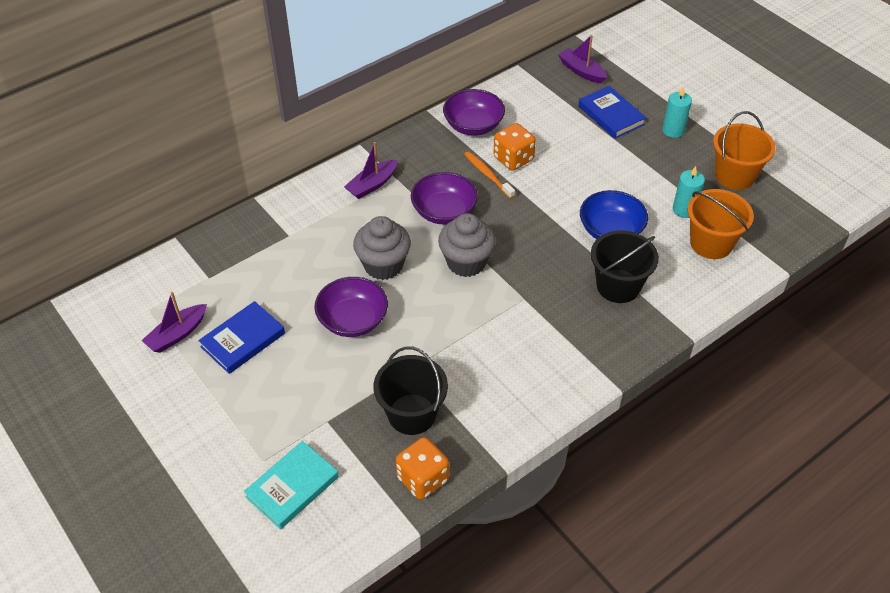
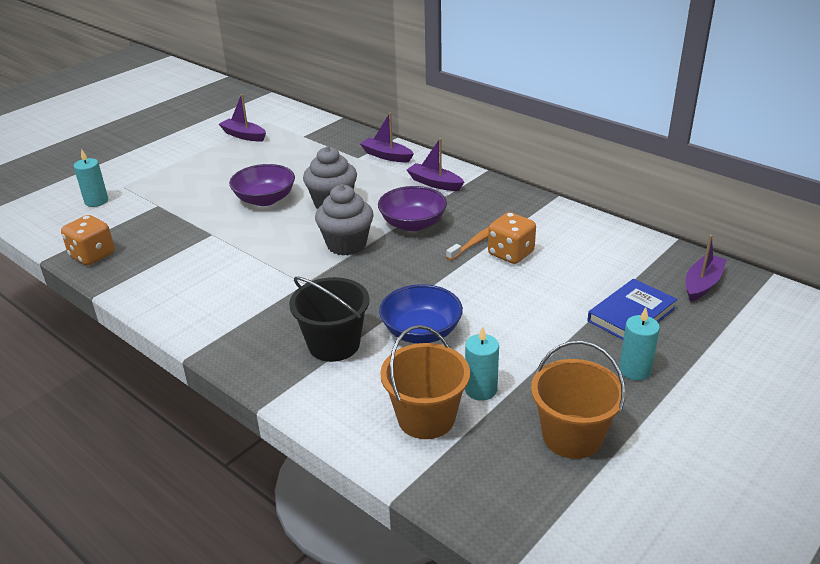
camera: 80 degrees right, 15 degrees down
blue book [198,301,285,374] -> none
turquoise book [244,441,339,530] -> turquoise candle [74,149,108,207]
black bucket [373,346,448,435] -> none
purple bowl [443,89,505,135] -> none
none -> purple boat [360,112,414,162]

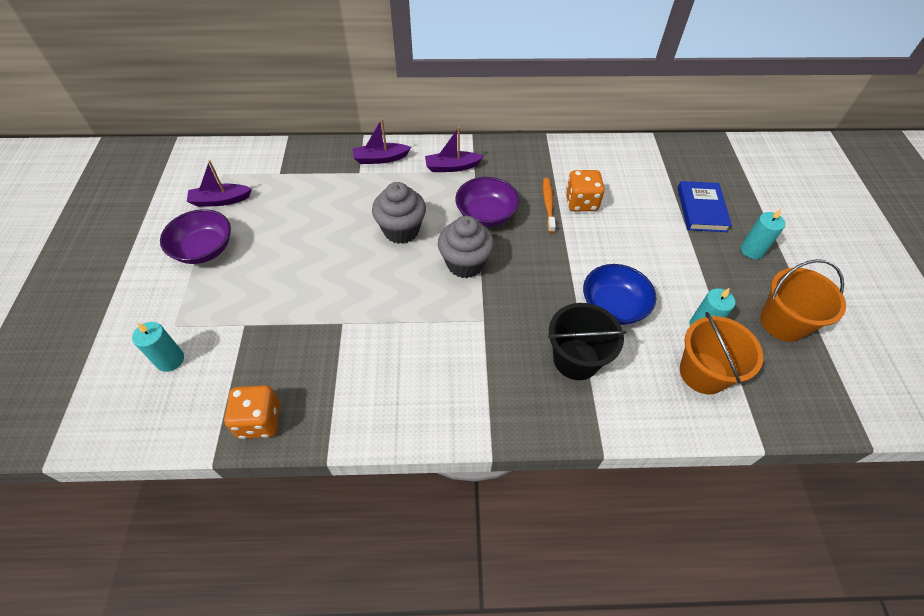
camera: 45 degrees left, 20 degrees up
purple bowl [229,164,295,206] -> purple bowl moved to [160,209,231,264]
purple boat [686,235,727,302] -> none

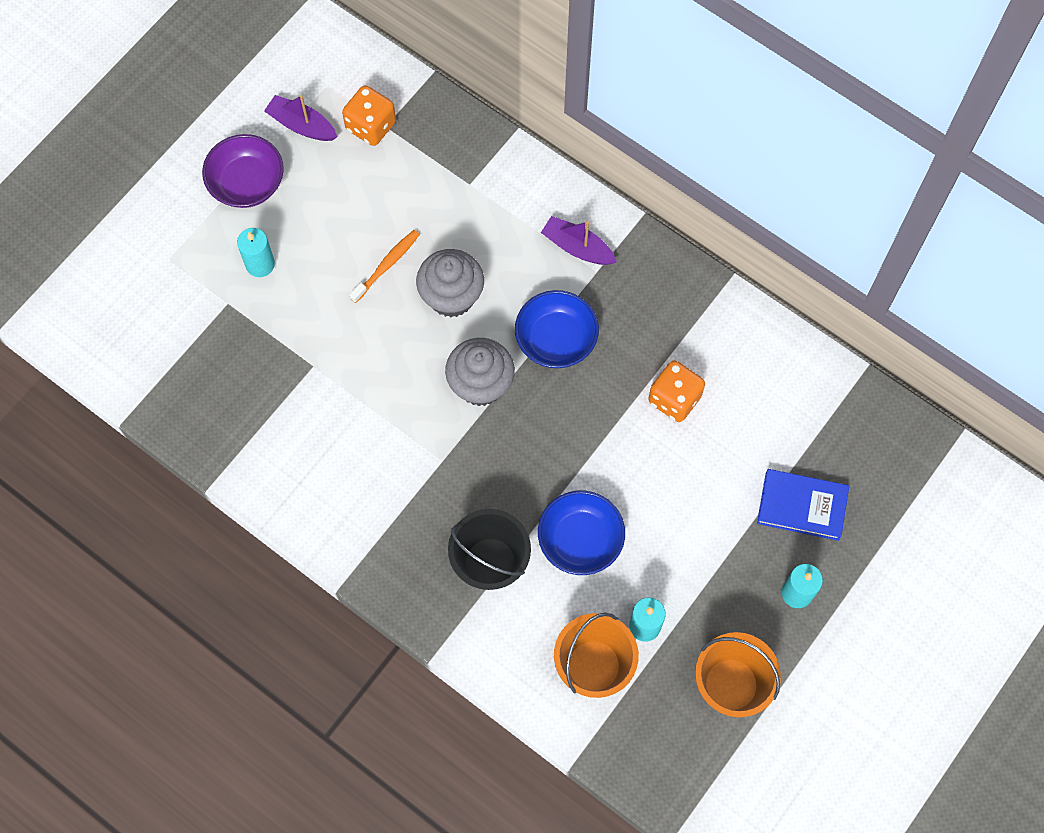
camera: 40 degrees right, 15 degrees up
turquoise candle [132,322,184,372] -> turquoise candle moved to [237,228,275,277]
orange dice [224,385,280,439] -> orange dice moved to [342,85,396,146]
purple boat [353,118,411,164] -> none
purple bowl [455,177,519,227] -> blue bowl [515,290,599,368]
orange toothbrush [543,178,556,233] -> orange toothbrush moved to [349,230,420,303]
blue book [678,181,732,232] -> blue book turned 60 degrees clockwise [757,469,849,541]

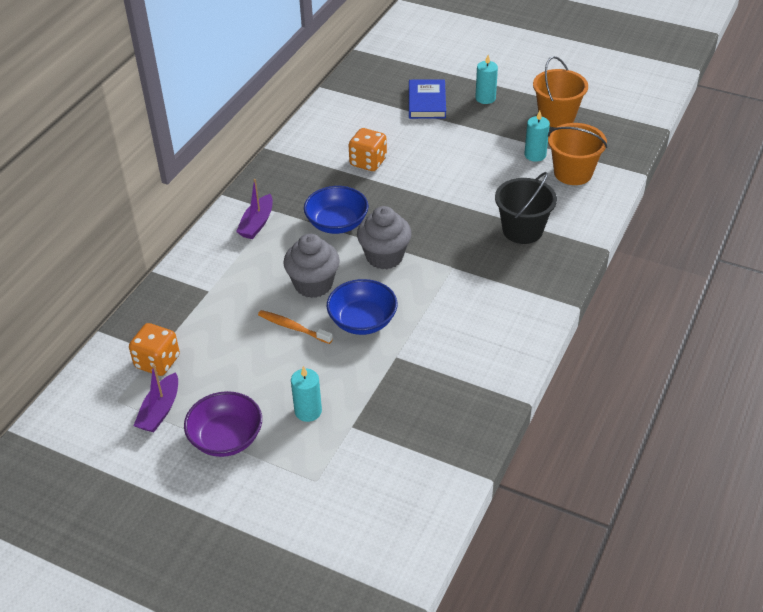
camera: 100 degrees left, 25 degrees down
blue bowl [538,491,625,575] -> blue bowl moved to [327,279,397,335]

